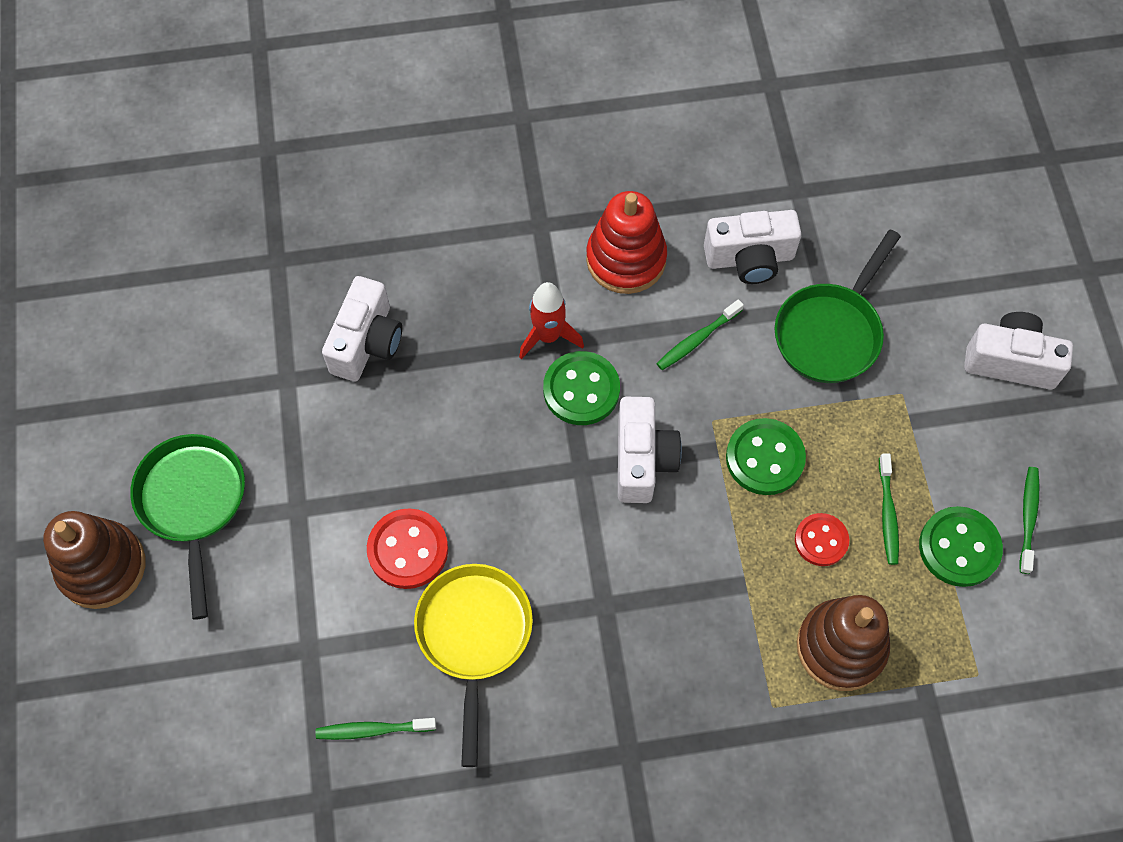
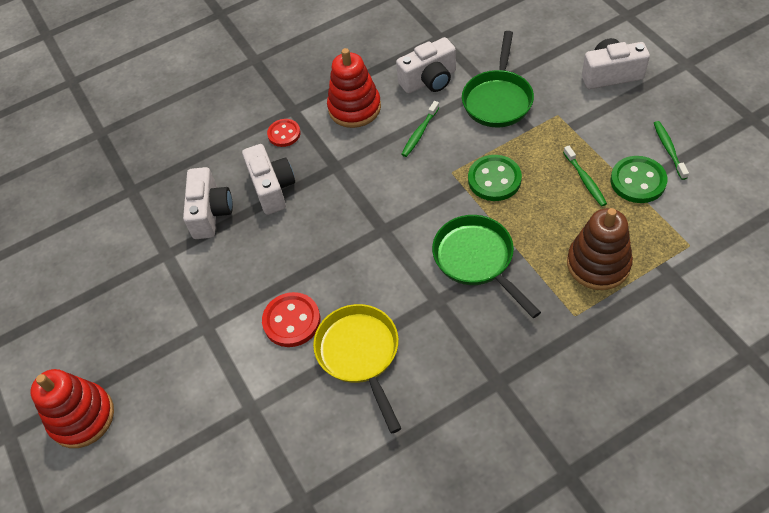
camera: 15 degrees left, 10 degrees down
brown stacking toy [43,511,145,609] -> red stacking toy [30,369,114,448]
green pan [130,434,245,620] -> green pan moved to [432,215,541,318]
green toothbrush [316,718,436,740] -> none
red rocket [519,282,584,359] -> none
green button [543,351,620,425] -> none
white camera [618,397,682,503] -> white camera moved to [242,144,295,215]
red button [795,513,849,566] -> red button moved to [267,119,301,147]

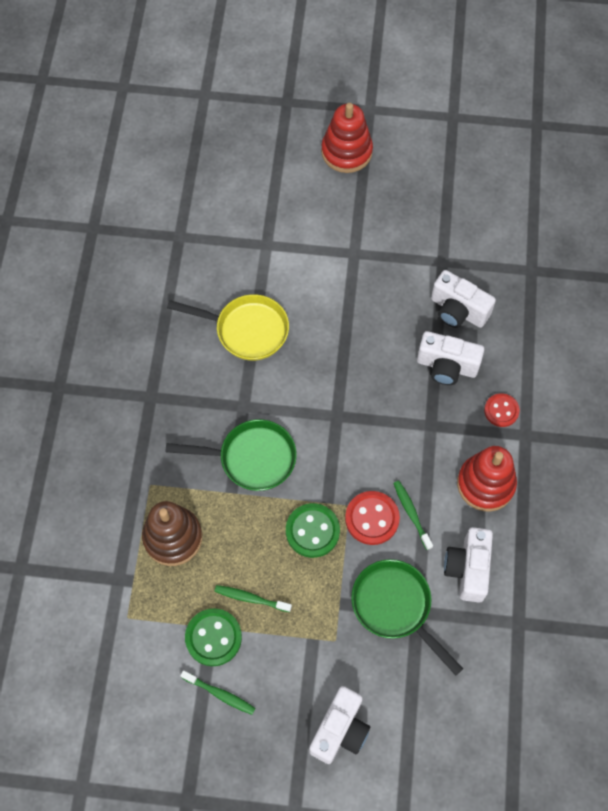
camera: 120 degrees right, 10 degrees up
red button [262,292,320,347] -> red button moved to [345,491,400,545]

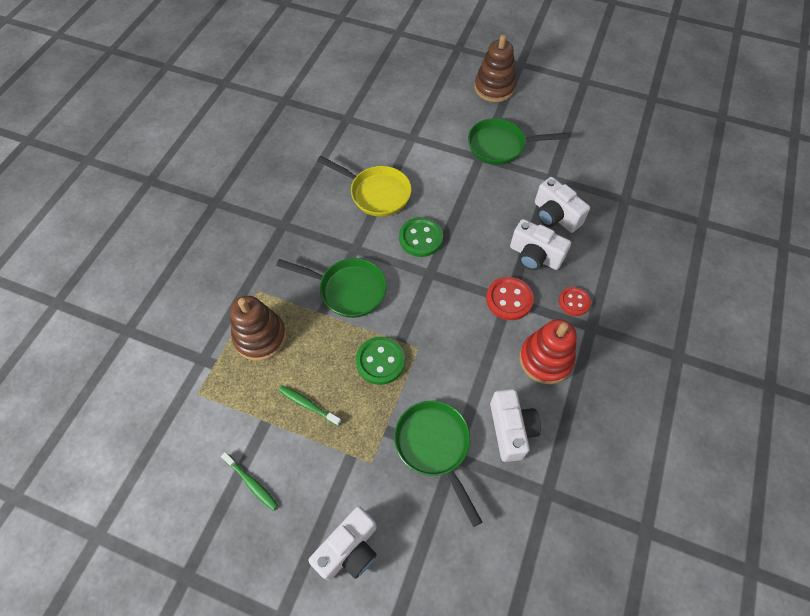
camera: 15 degrees right, 5 degrees down
green button [185,608,242,666] -> green button moved to [399,217,443,257]
red stacking toy [321,103,373,173] -> brown stacking toy [474,35,516,102]
red button [345,491,400,545] -> red button moved to [486,277,534,320]
green toothbrush [393,481,433,550] -> none
white camera [444,527,493,603] -> white camera turned 150 degrees clockwise [490,389,541,462]
none -> green pan [468,118,568,165]

